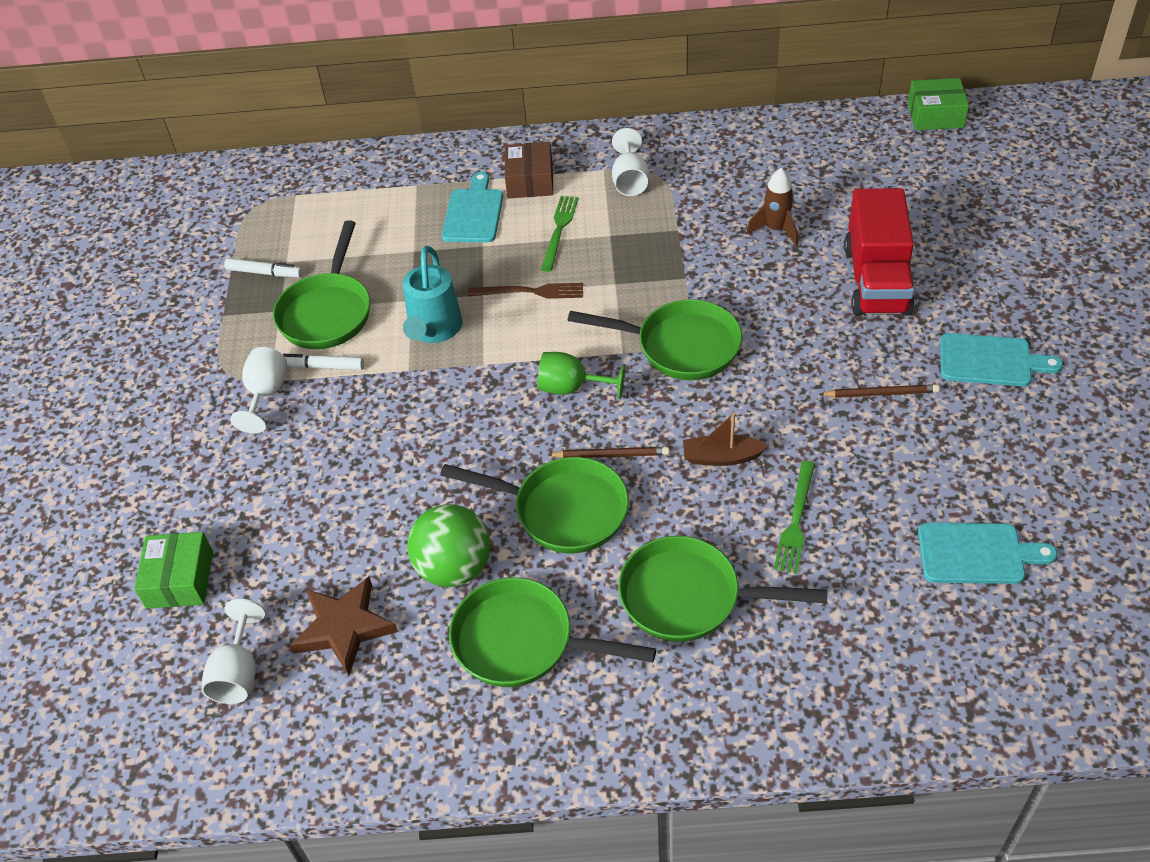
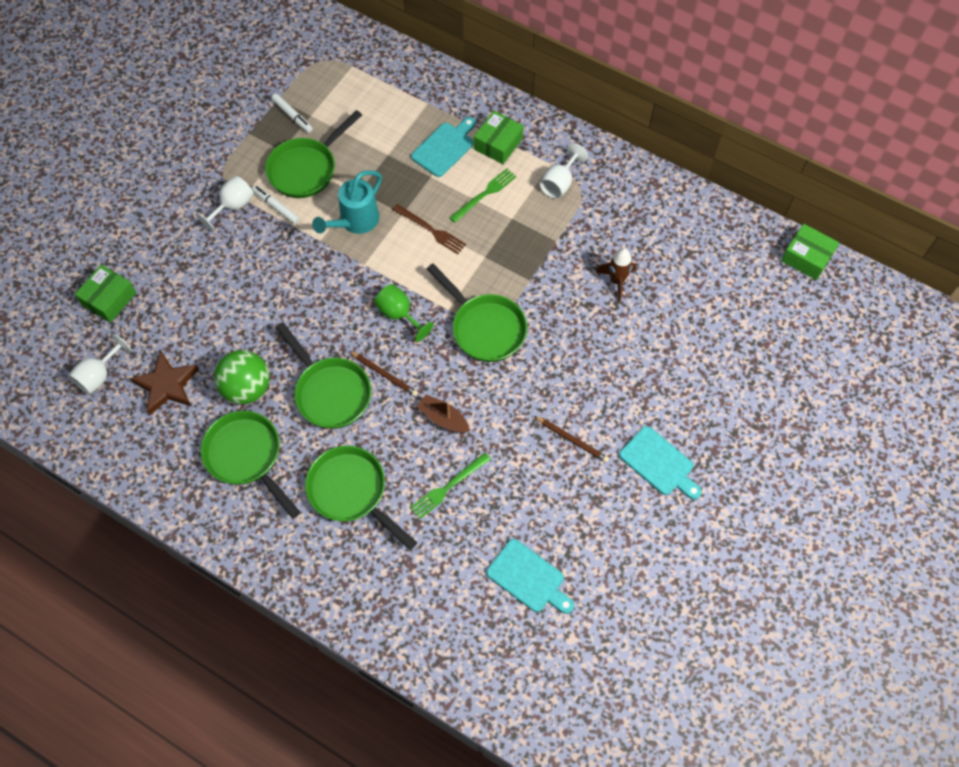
camera: 30 degrees right, 15 degrees up
brown box [505,142,554,198] -> green box [474,111,524,164]
red truck [844,188,915,316] -> none

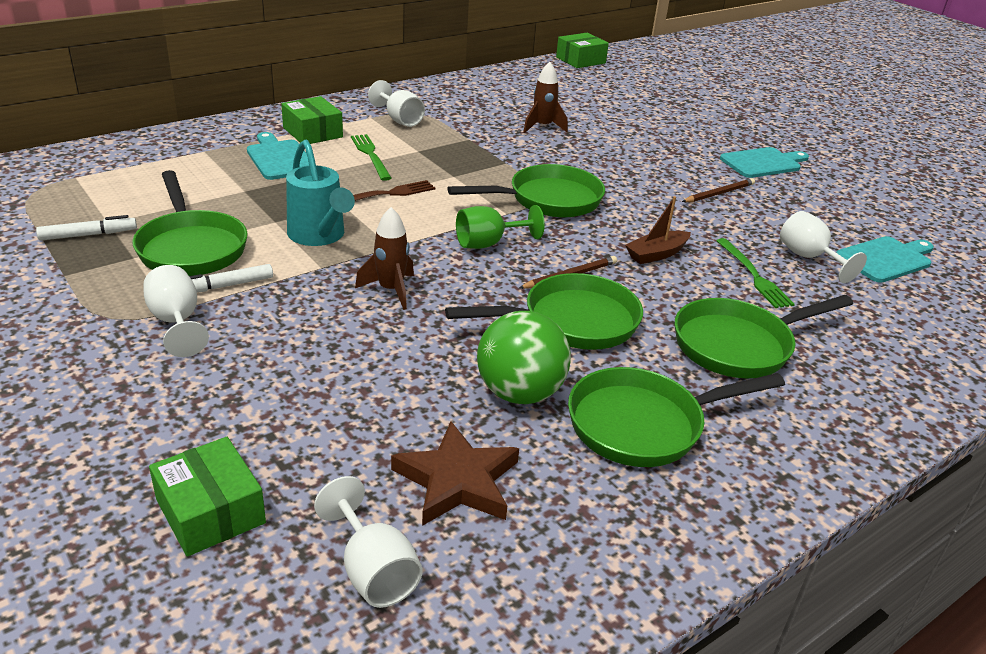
camera: 70 degrees left, 30 degrees down
none -> brown rocket [355,207,414,310]
none -> white goblet [780,211,867,283]

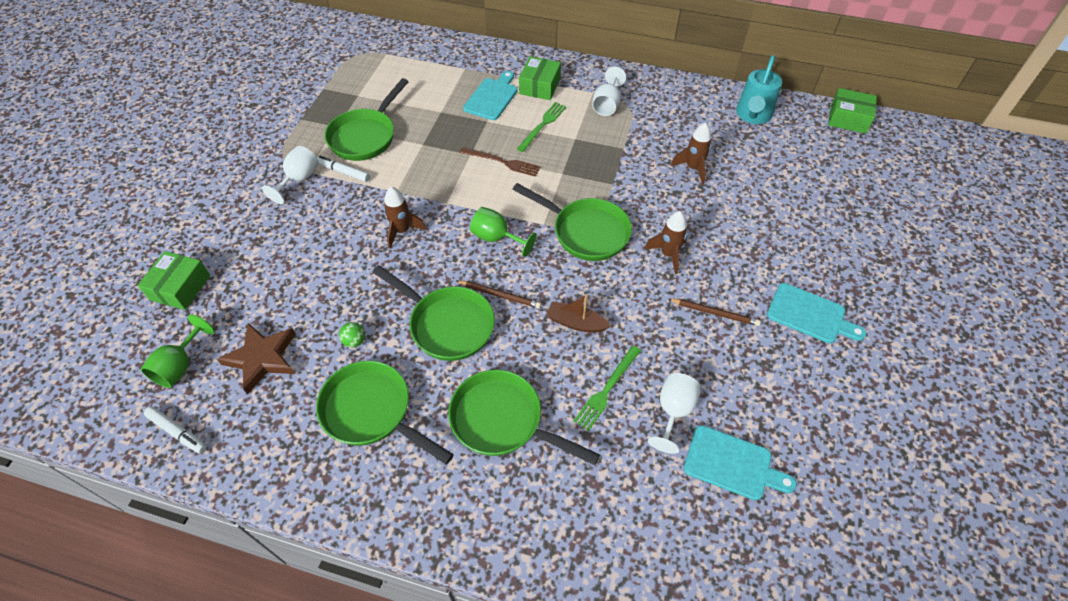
camera: 55 degrees right, 20 degrees up
white marker [36,215,137,241] -> white marker moved to [144,406,207,454]
turquoise watering can [286,140,355,246] -> turquoise watering can moved to [736,55,782,124]
white goblet [314,476,423,608] -> green goblet [141,315,215,388]
green ball [477,311,571,404] -> green ball [339,322,365,347], size x0.42
none -> brown rocket [644,211,688,274]

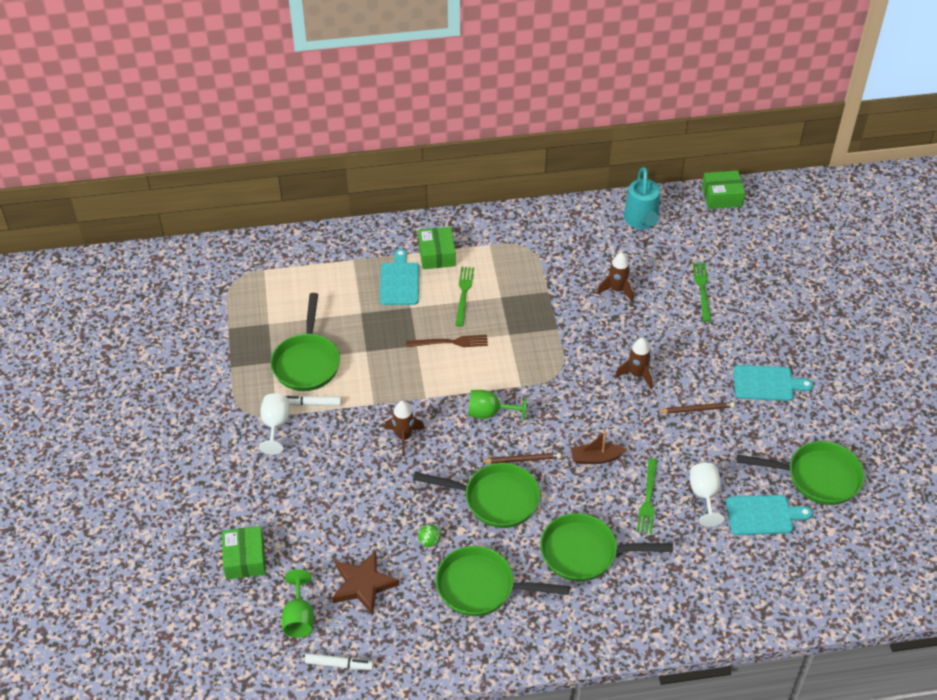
camera: 25 degrees left, 5 degrees down
green pan [513,183,632,261] -> green pan moved to [737,441,865,505]
white goblet [592,66,626,116] -> none
none -> green fork [692,262,711,322]

